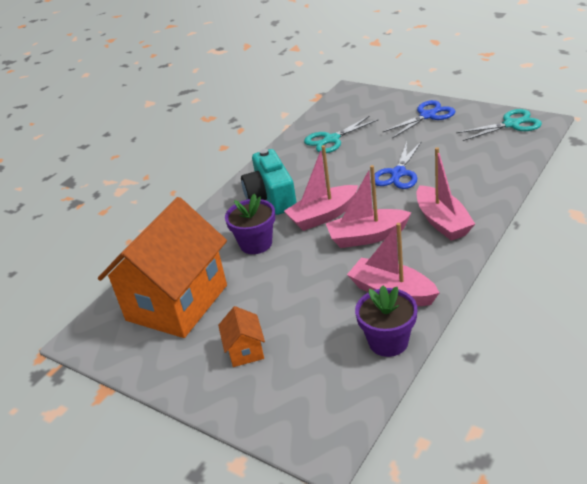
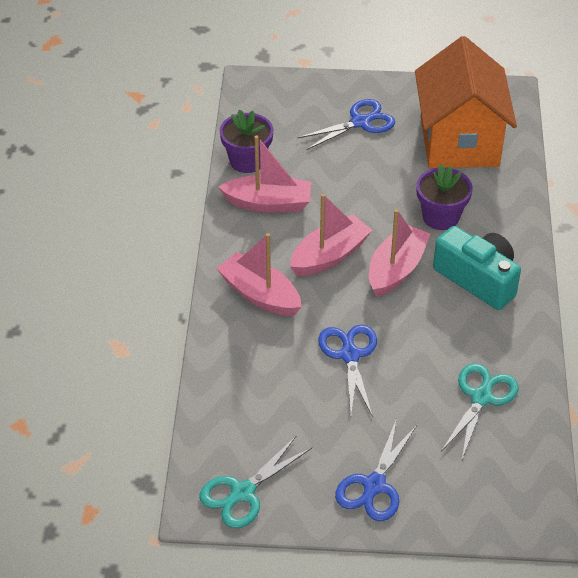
camera: 145 degrees right, 10 degrees up
orange house [218,306,265,367] -> blue scissors [297,99,395,150]

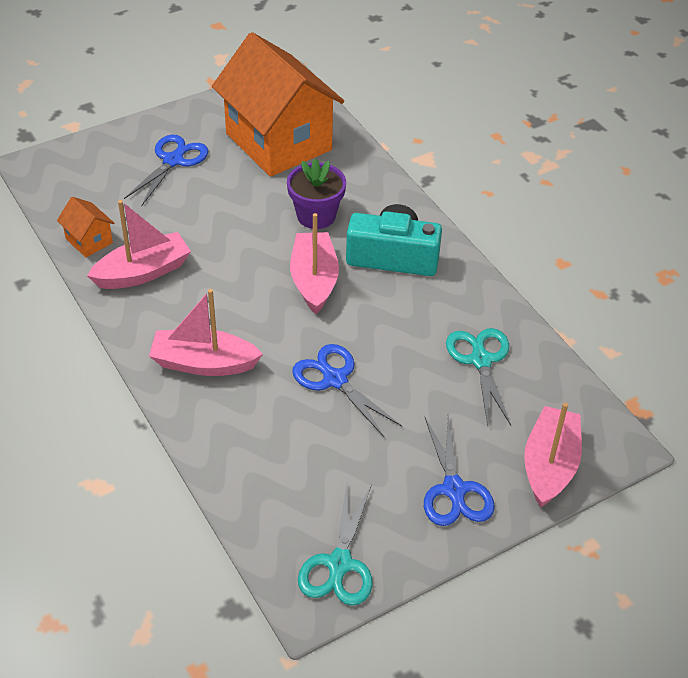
camera: 35 degrees left, 0 degrees up
purple flower pot [220,110,273,173] -> orange house [57,197,115,257]
pink boat [290,194,372,276] -> pink boat moved to [524,403,582,508]

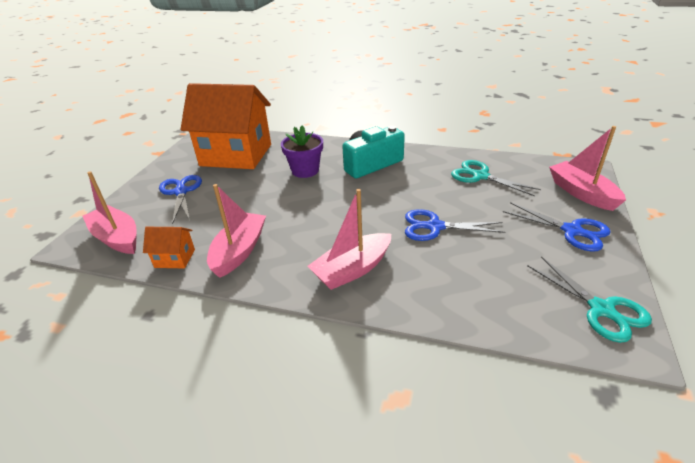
camera: 40 degrees left, 10 degrees down
pink boat [290,213,339,314] -> pink boat moved to [82,171,137,254]

